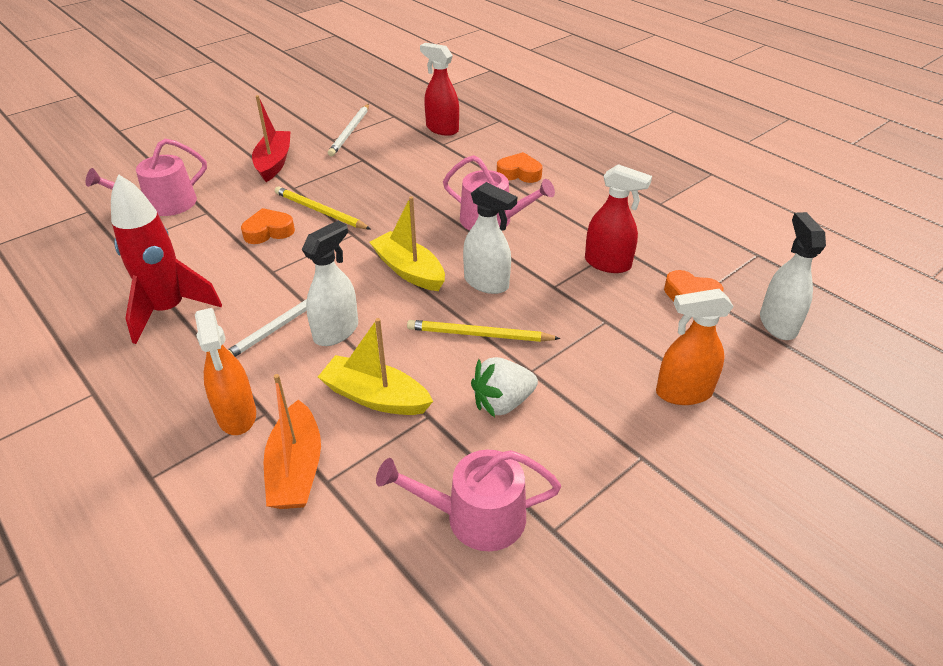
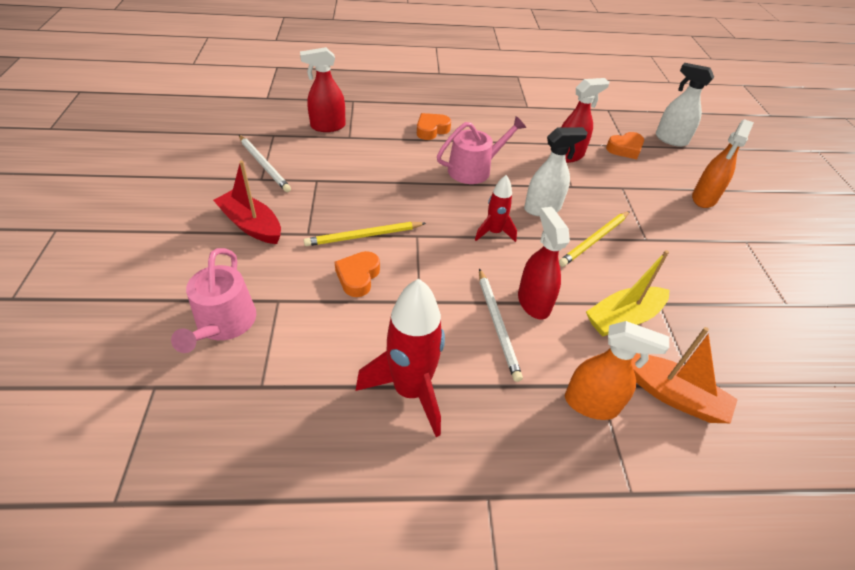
camera: 55 degrees left, 5 degrees up
white spray bottle [302,221,358,346] -> red spray bottle [518,207,570,319]
yellow boat [370,196,445,291] -> red rocket [475,175,517,242]
pink watering can [376,450,561,551] -> none
white strawberry [471,357,538,417] -> none

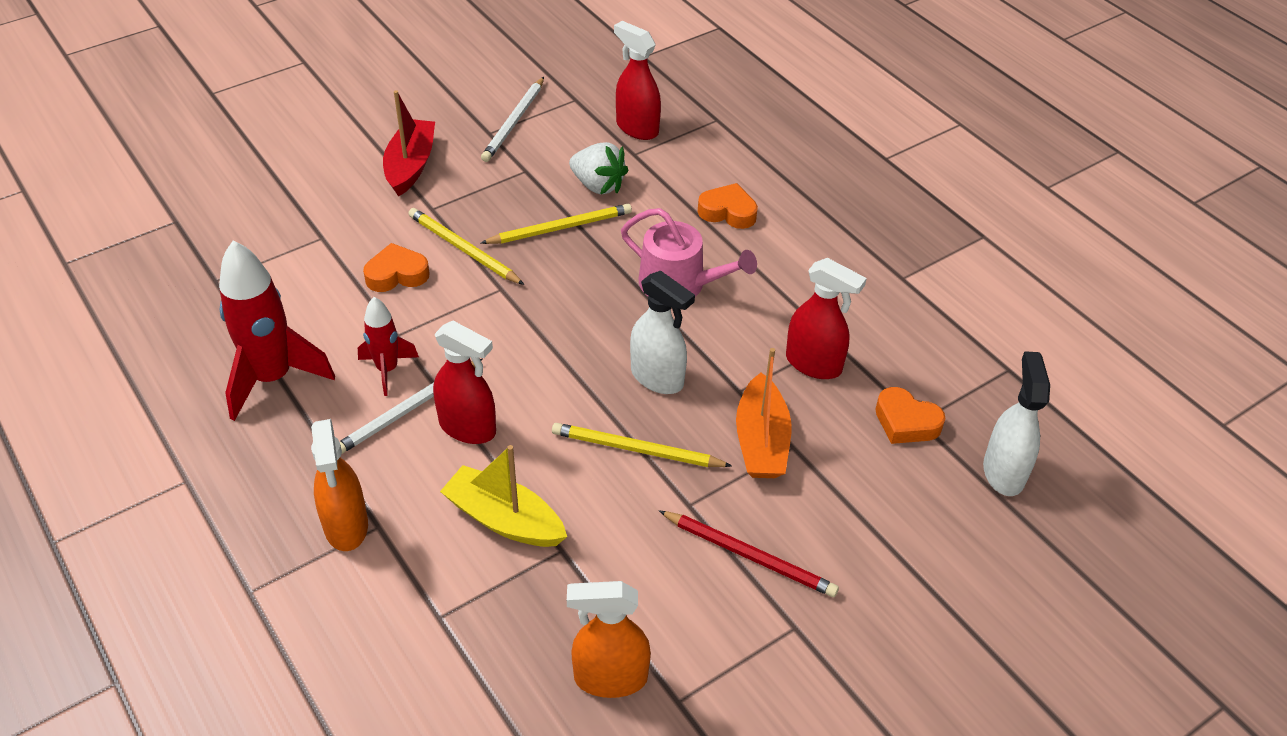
camera: 60 degrees right, 0 degrees up
pink watering can [171,248,256,353] -> none
red rocket [475,175,517,242] -> red rocket moved to [358,297,419,396]
red spray bottle [518,207,570,319] -> red spray bottle turned 75 degrees clockwise [433,321,496,444]
orange boat [632,327,738,423] -> orange boat moved to [736,348,791,478]
orange spray bottle [692,119,754,208] -> orange spray bottle moved to [567,581,651,698]
none -> yellow pencil [481,204,632,244]
none -> white strawberry [569,142,628,195]
none -> red pencil [659,511,839,597]

